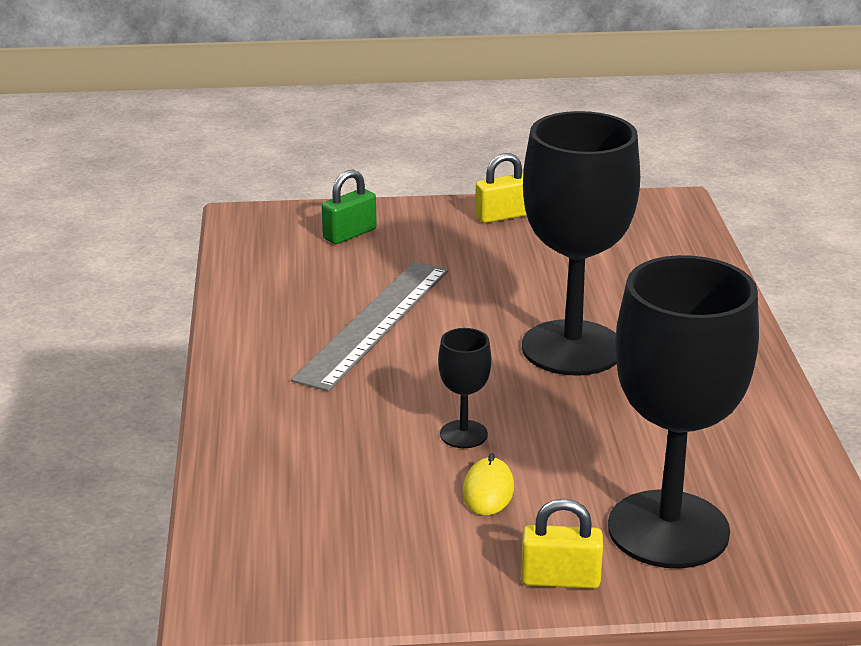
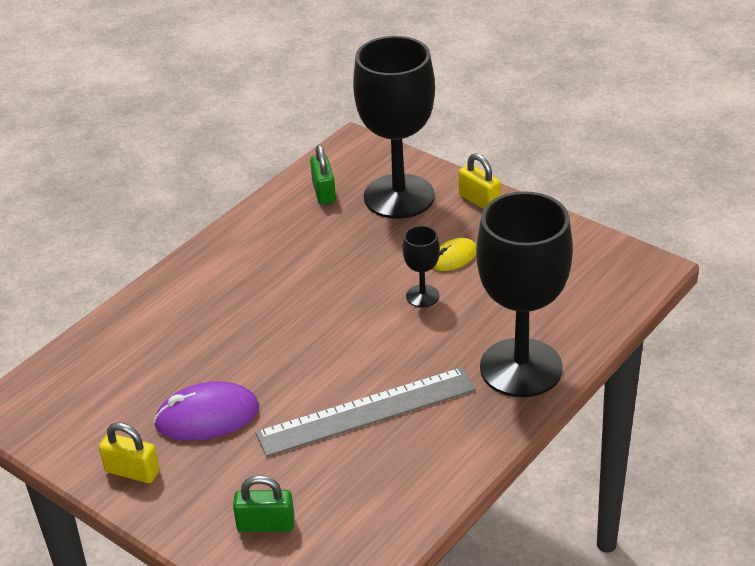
camera: 135 degrees left, 10 degrees up
black goblet [522,111,640,376] -> black goblet moved to [476,191,573,397]
none -> purple mouse [153,381,259,441]
none -> green padlock [310,145,336,205]

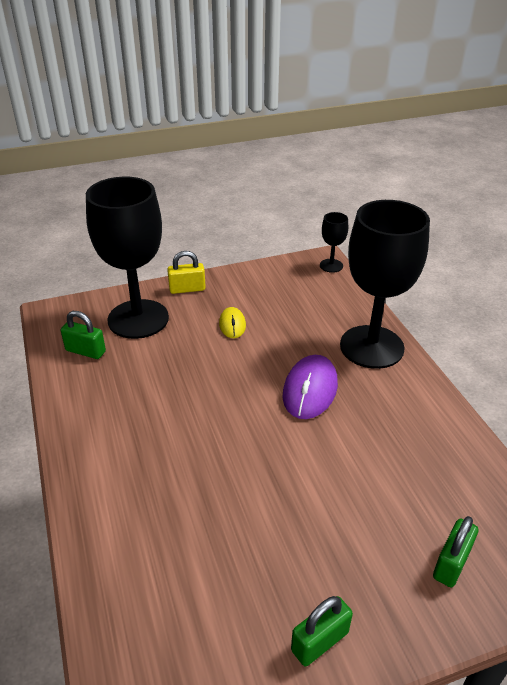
camera: 60 degrees left, 0 degrees up
yellow padlock [99,422,160,483] -> green padlock [291,596,353,667]
purple mouse [153,381,259,441] -> purple mouse moved to [283,355,338,419]
grey ruler [255,367,476,457] -> none
black goblet [403,225,440,307] -> black goblet moved to [320,212,348,273]

